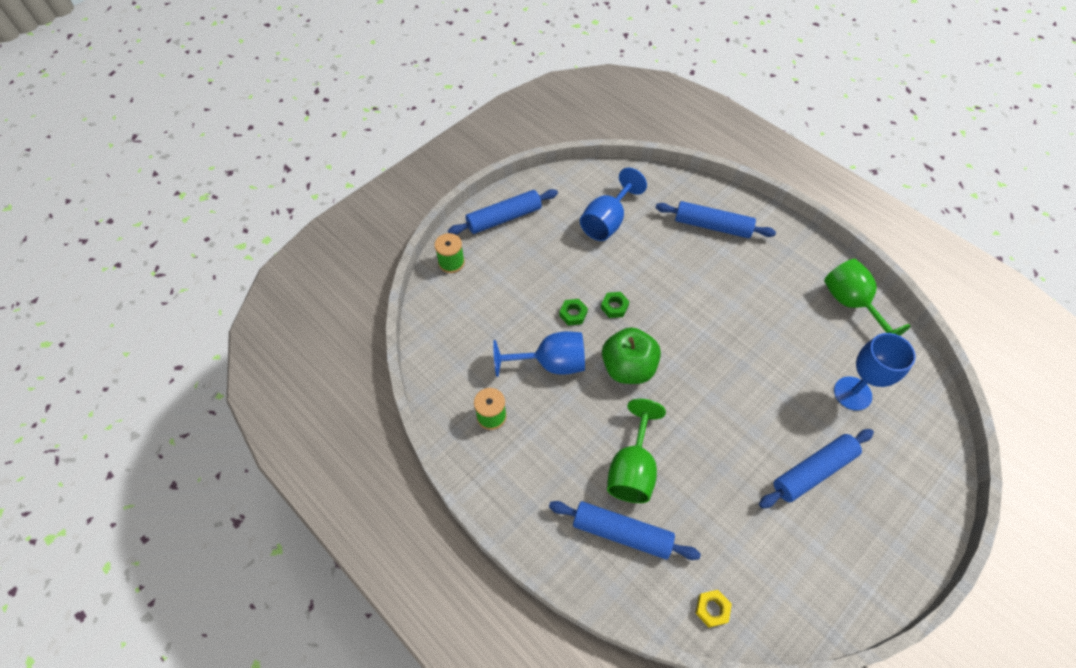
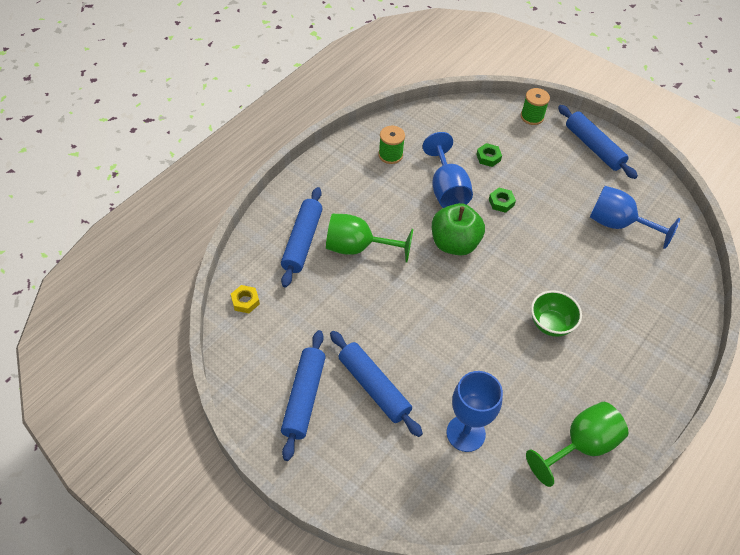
camera: 80 degrees right, 5 degrees down
green nut [601,292,630,318] -> green nut moved to [476,143,502,167]
blue rolling pin [656,201,776,238] -> blue rolling pin moved to [281,330,326,461]
none -> green bowl [531,290,582,337]

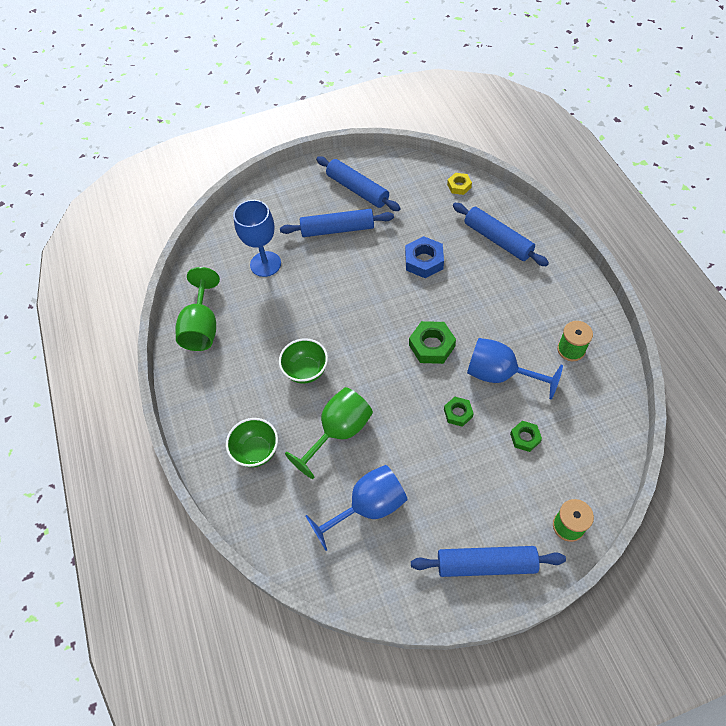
camera: 130 degrees right, 5 degrees up
green goblet [326,214,413,263] -> green goblet moved to [285,387,373,479]
green apple [432,203,485,256] -> green nut [409,321,456,364]
none -> green bowl [226,418,278,467]
none -> blue nut [405,236,444,278]

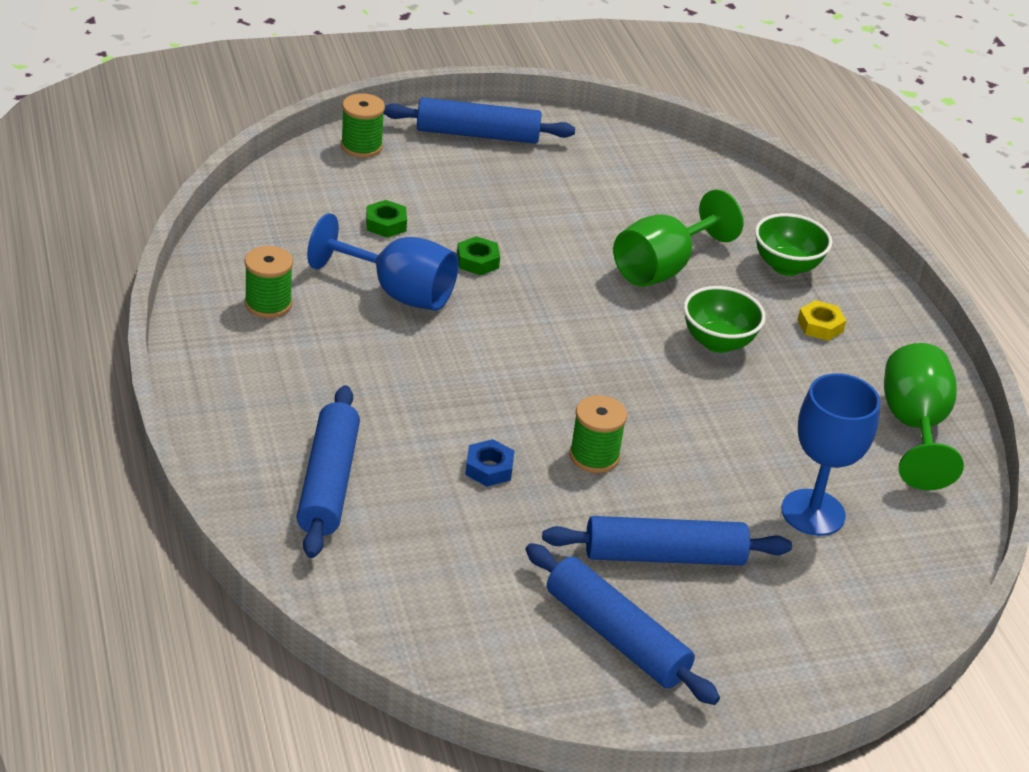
camera: 175 degrees right, 20 degrees down
blue goblet [306,465,408,551] -> none
blue nut [405,236,444,278] -> blue nut [465,439,514,487], size x0.61
green nut [409,321,456,364] -> none
yellow nut [447,173,472,195] -> yellow nut moved to [798,300,846,341]
blue rolling pin [453,203,549,266] -> blue rolling pin turned 45 degrees clockwise [297,385,360,558]
none -> green spool [570,395,627,473]

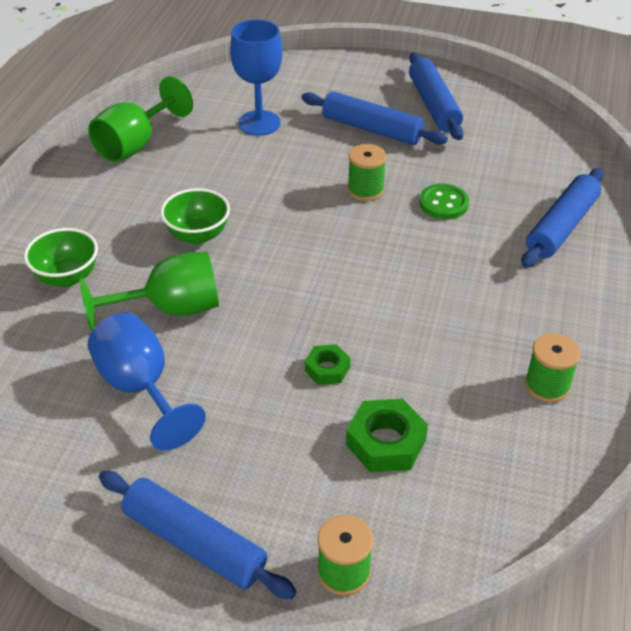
camera: 145 degrees left, 5 degrees up
blue goblet [307,213,459,311] -> blue goblet moved to [87,313,206,450]
green nut [366,200,407,238] -> green nut [346,399,428,472], size x1.64
blue nut [465,439,514,487] -> green button [419,184,469,219]
yellow nut [798,300,846,341] -> none

